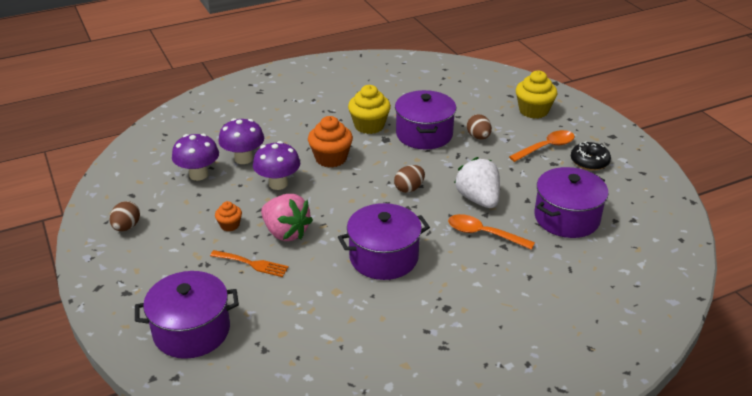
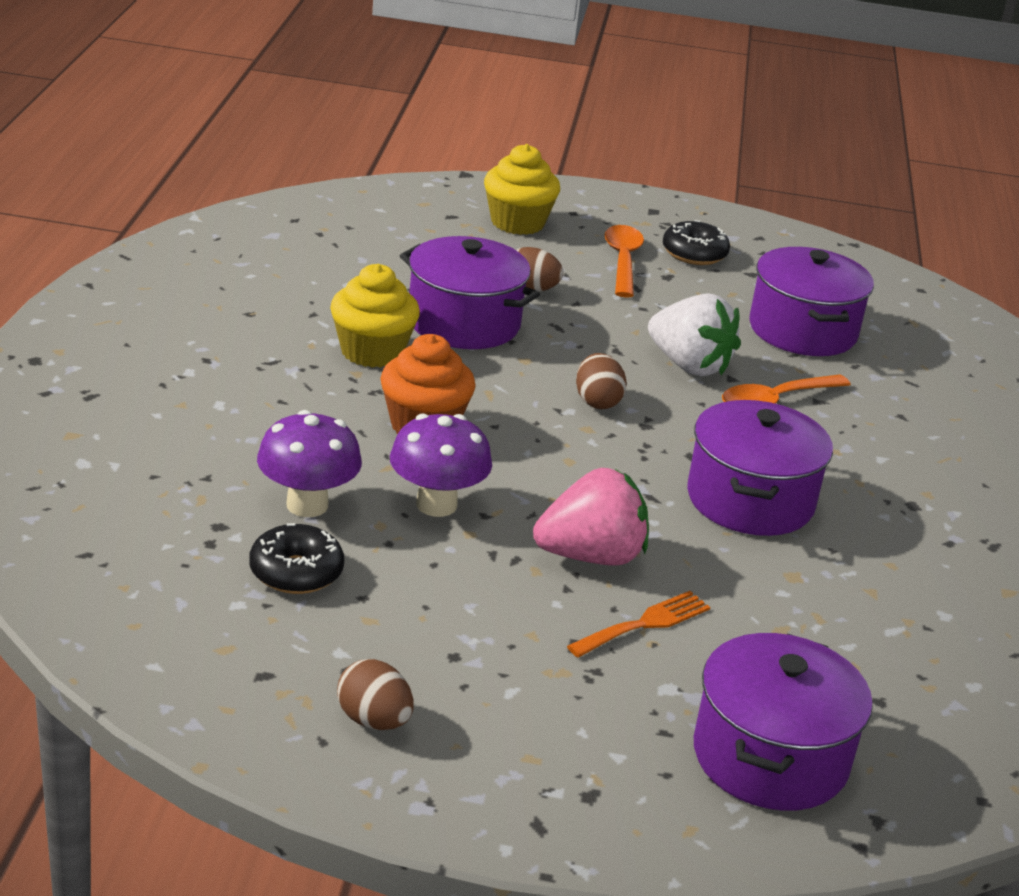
camera: 60 degrees left, 5 degrees down
purple mushroom [172,134,219,181] -> black donut [249,523,344,594]
orange cupcake [215,201,242,232] -> none
white strawberry [454,157,500,208] -> white strawberry turned 150 degrees counterclockwise [648,293,741,377]

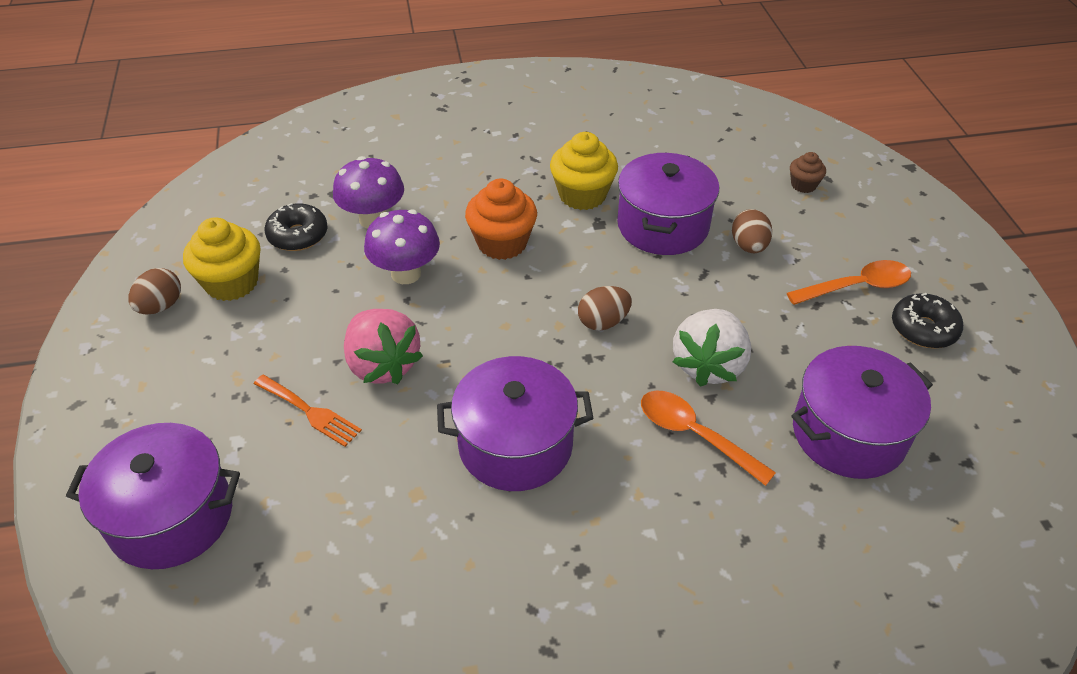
camera: 75 degrees right, 15 degrees up
yellow cupcake [484,144,560,235] -> yellow cupcake moved to [183,217,260,301]
none -> brown cupcake [790,152,826,193]

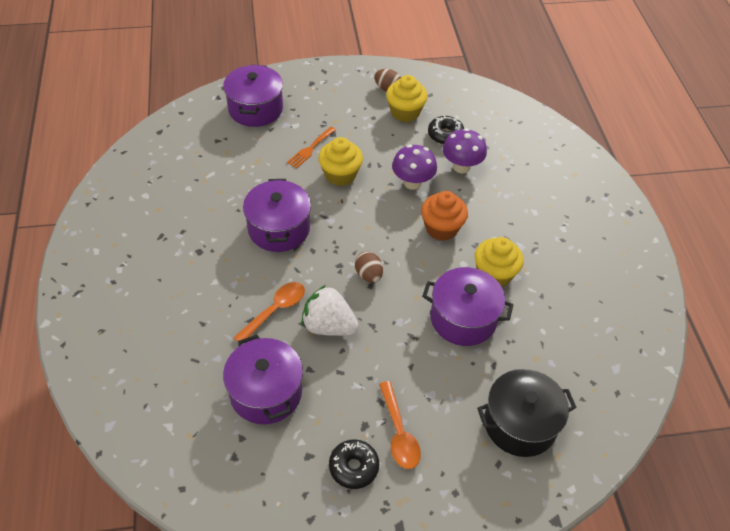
camera: 90 degrees right, 5 degrees up
pink strawberry [344,309,423,384] -> yellow cupcake [318,137,363,186]
brown egg [732,209,772,253] -> none
brown cupcake [790,152,826,193] -> black pot [477,369,577,457]

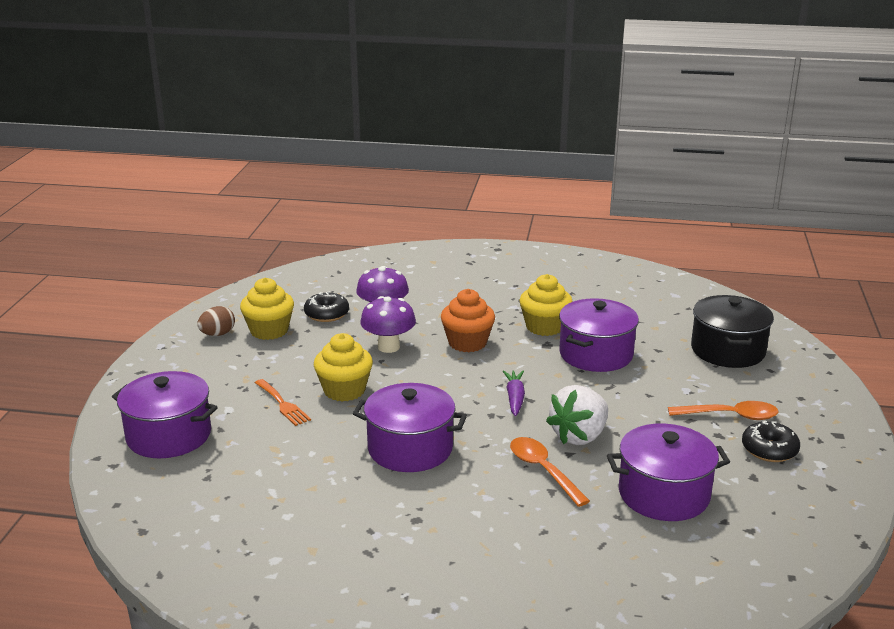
camera: 70 degrees left, 25 degrees down
brown egg [355,251,383,283] -> purple carrot [503,370,525,416]

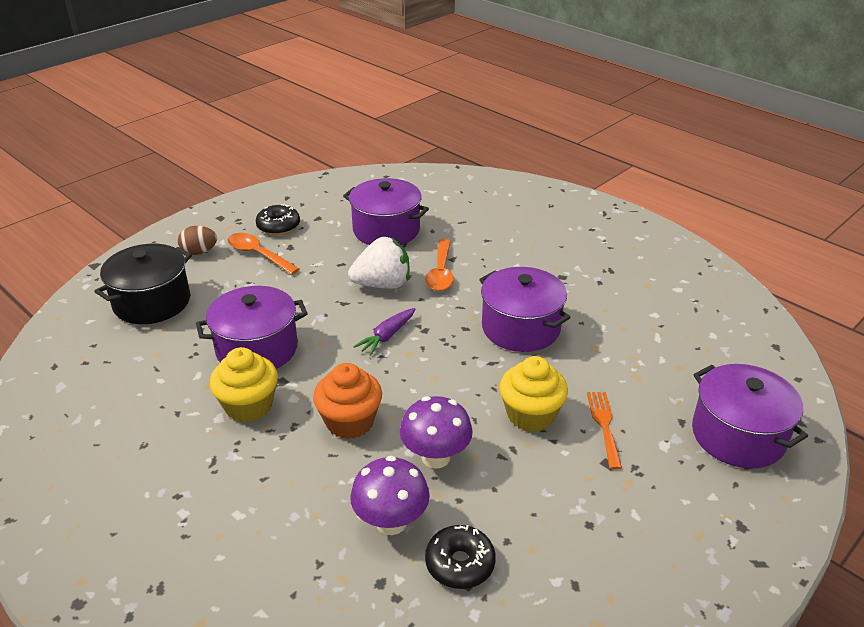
camera: 145 degrees left, 10 degrees up
brown egg [197,306,235,336] -> brown egg moved to [178,226,217,255]
yellow cupcake [240,278,294,340] -> none

